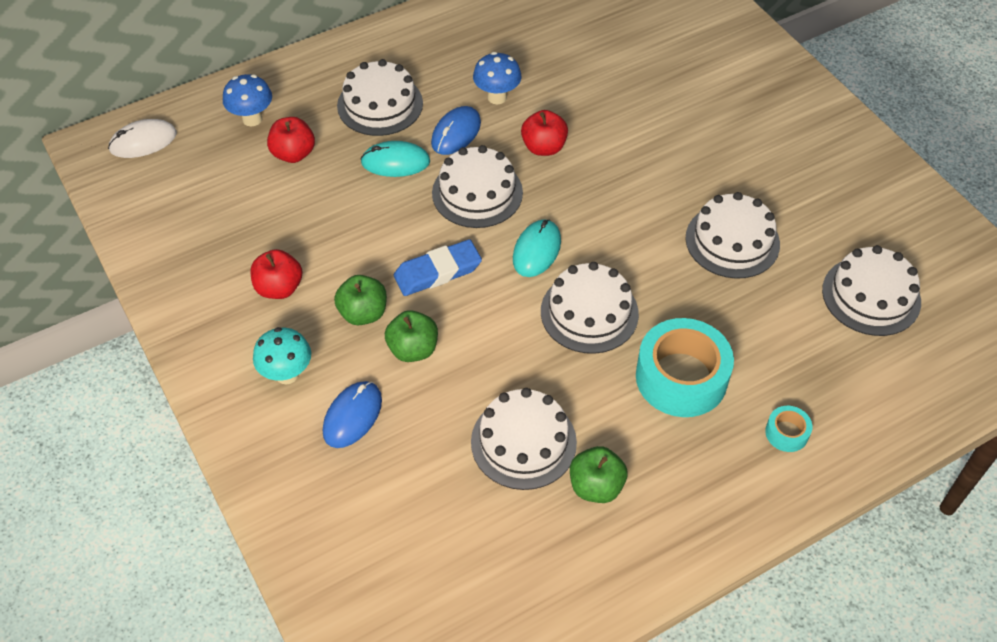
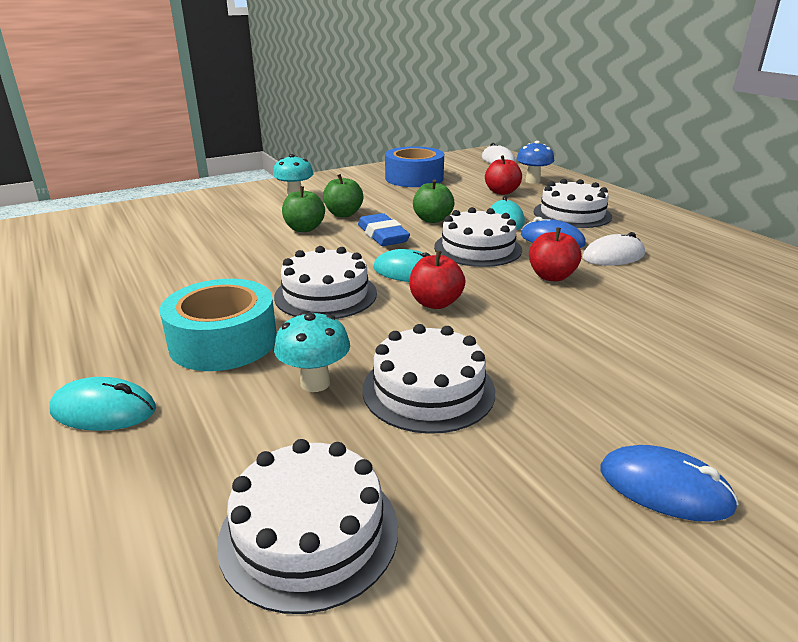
camera: 90 degrees right, 25 degrees down
red apple [251,249,303,299] -> red apple moved to [409,251,466,309]
blue mouse [323,381,382,448] -> blue mouse moved to [600,445,739,522]
white cake [471,388,577,490] -> none
blue mushroom [473,52,522,104] -> white mouse [583,232,645,265]
green apple [570,446,628,503] -> green apple moved to [413,179,454,223]
turquoise tape [765,406,812,452] -> turquoise mouse [49,377,156,431]
none -> turquoise mushroom [274,311,350,392]
none -> blue tape [385,147,444,187]

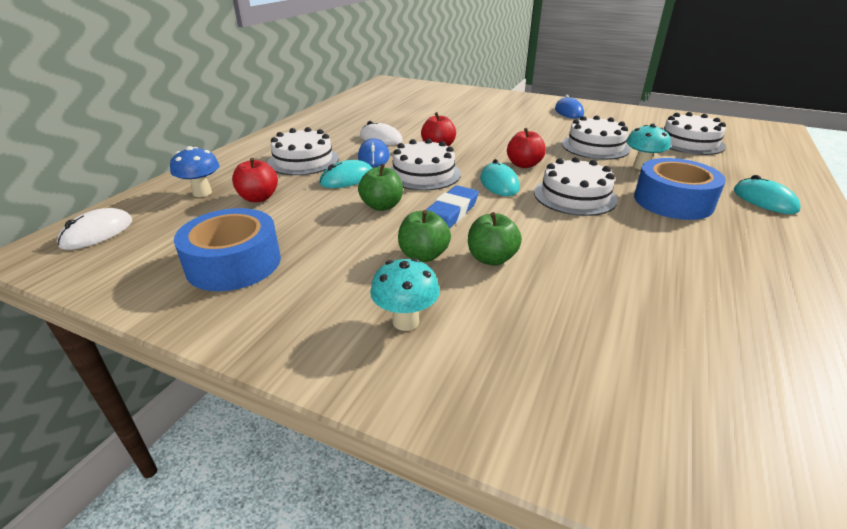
camera: 125 degrees left, 5 degrees up
turquoise tape [160,279,277,371] -> blue tape [634,158,726,220]

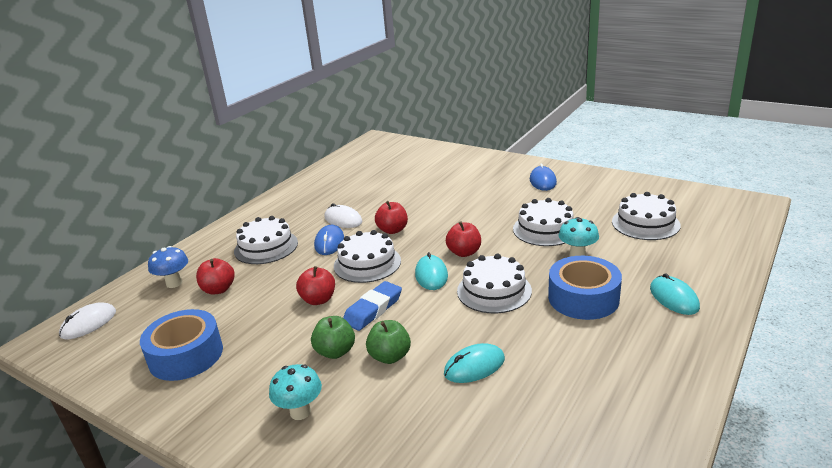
camera: 10 degrees right, 5 degrees down
turquoise mouse [319,160,372,188] -> turquoise mouse moved to [444,343,505,383]
green apple [358,164,403,211] -> red apple [296,266,335,305]

